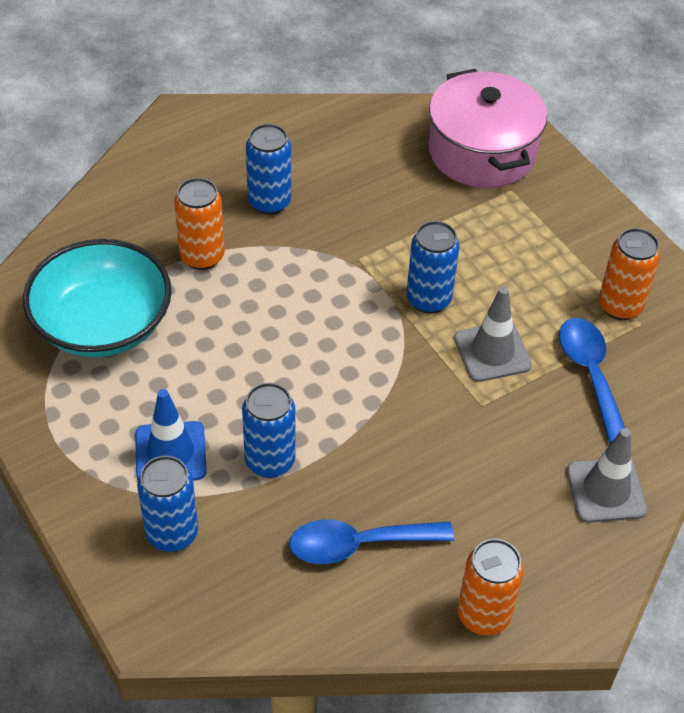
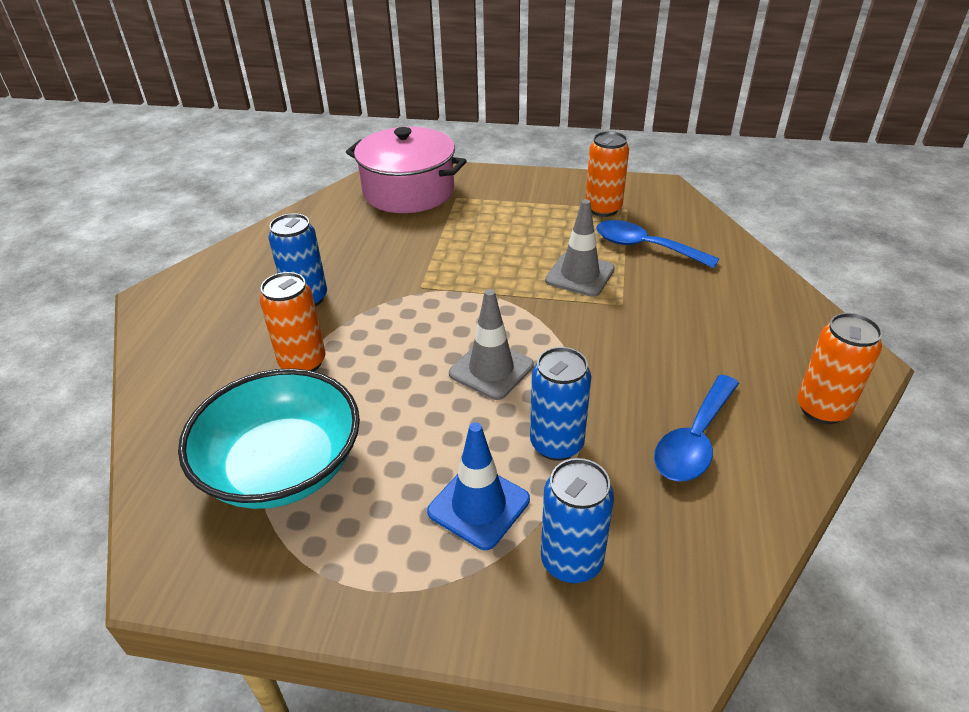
camera: 45 degrees left, 10 degrees down
blue can [407,221,460,314] -> none
grey traffic cone [567,428,647,523] -> grey traffic cone moved to [449,289,534,400]

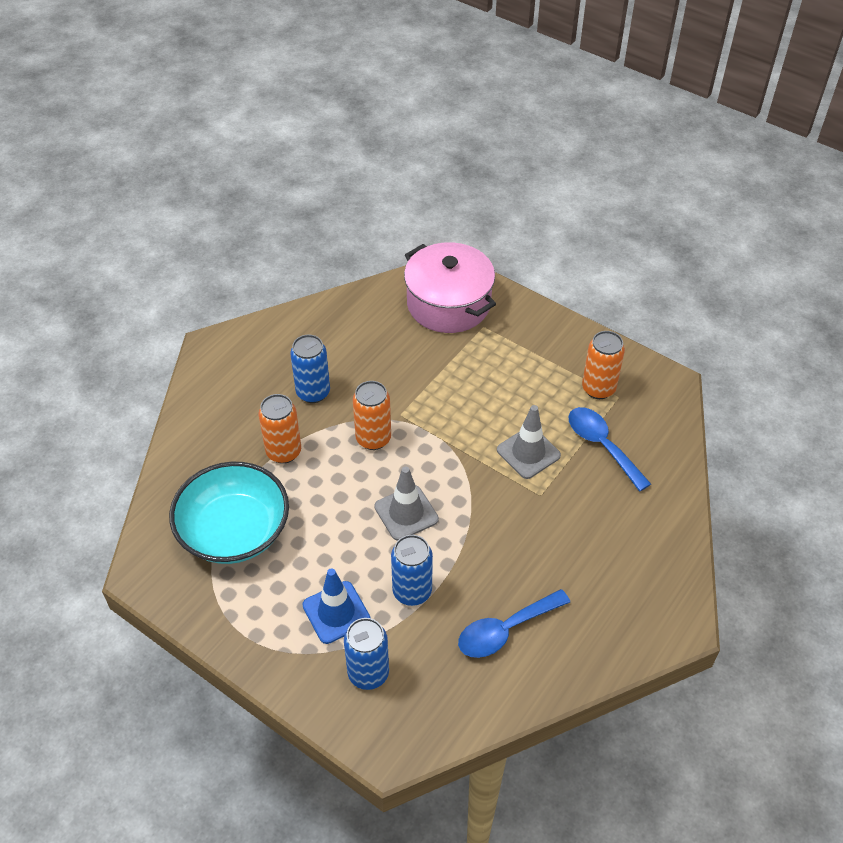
camera: 25 degrees right, 10 degrees up
orange can [797,313,882,424] -> orange can moved to [353,381,391,450]

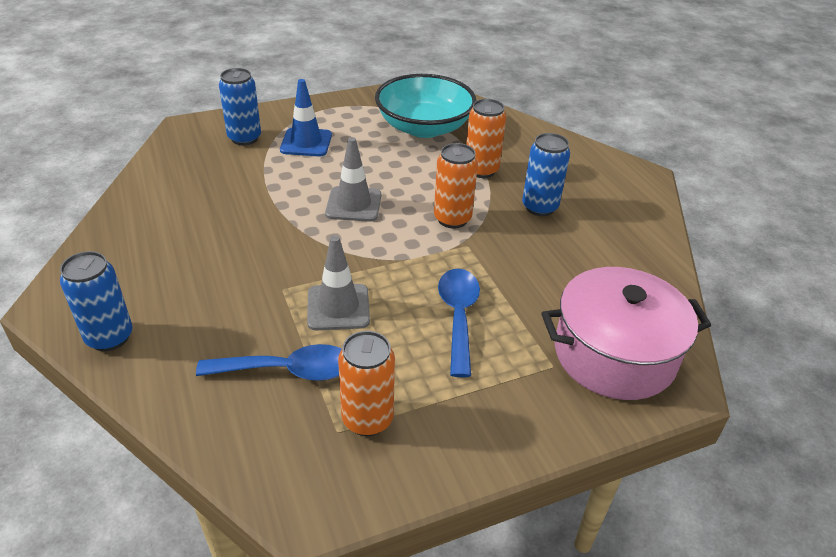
camera: 120 degrees right, 10 degrees down
blue can [391,535,433,606] -> blue can moved to [60,251,133,351]
blue spoon [458,589,570,658] -> blue spoon moved to [438,269,480,378]

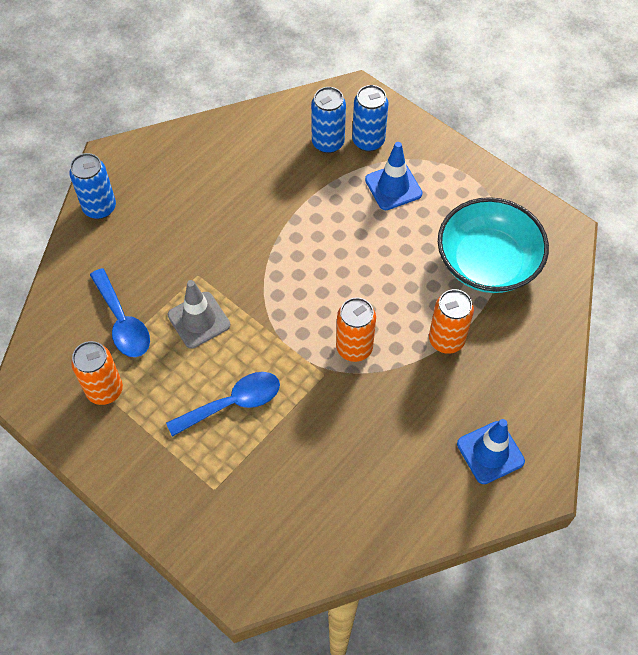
camera: 65 degrees right, 20 degrees up
grey traffic cone [325,137,381,222] -> none
blue can [522,133,570,216] -> blue can moved to [311,87,346,153]
pink pot [542,267,711,400] -> none
none -> blue traffic cone [457,419,525,484]

